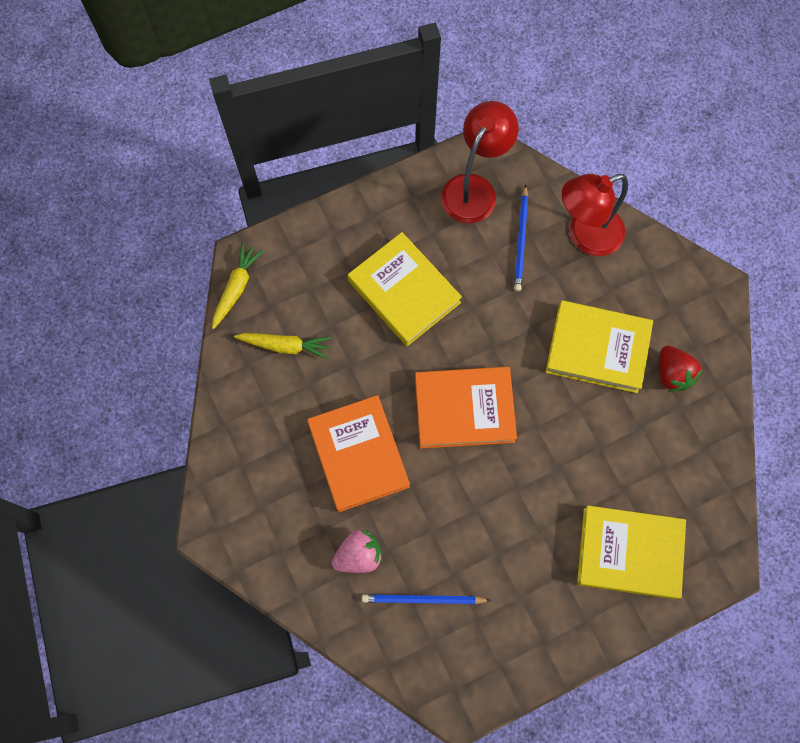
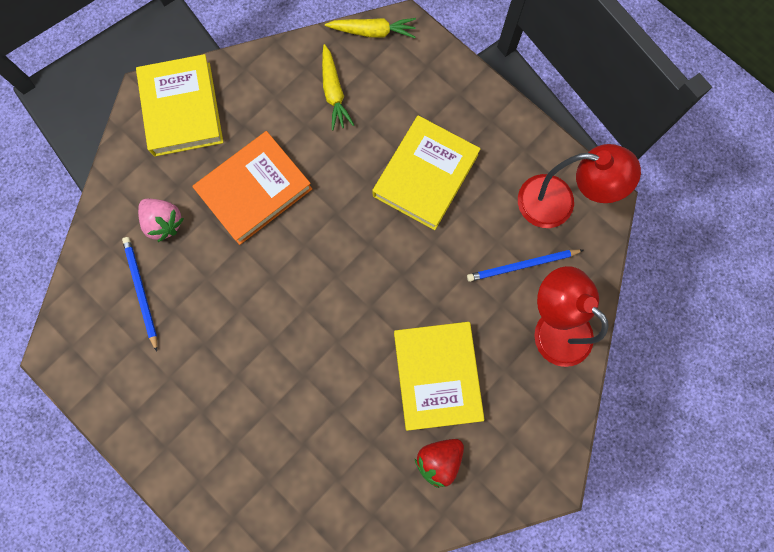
camera: 70 degrees right, 5 degrees up
orange book [415,367,517,449] -> none
yellow book [577,506,686,599] -> yellow book moved to [136,54,223,157]

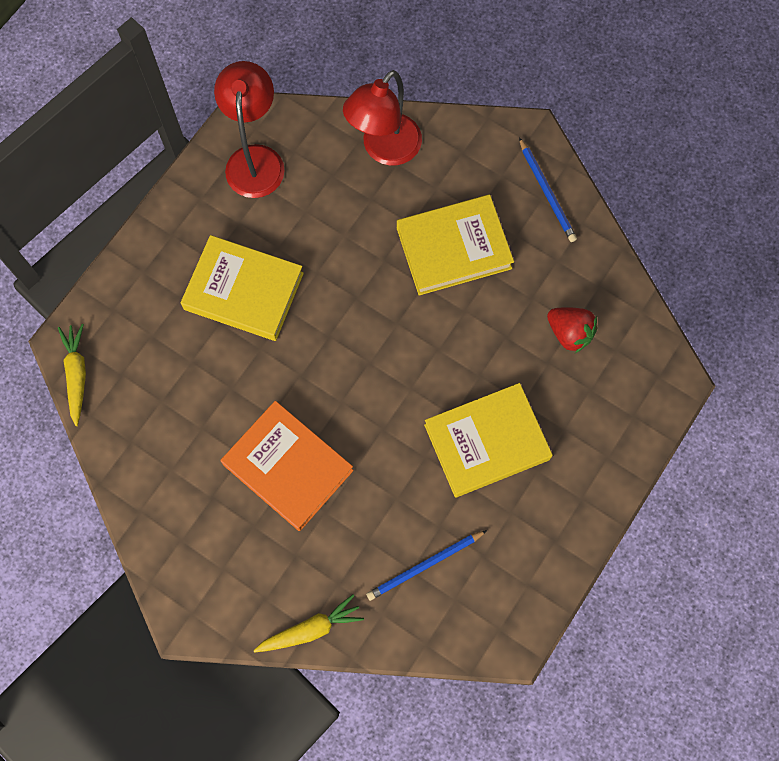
camera: 100 degrees left, 5 degrees down
yellow book [136,54,223,157] -> yellow book moved to [424,383,553,497]
pink strawberry [138,199,184,242] -> none
yellow carrot [322,44,354,131] -> yellow carrot moved to [254,594,364,653]
red strawberry [415,439,464,488] -> red strawberry moved to [547,307,597,353]
blue pencil [467,250,583,282] -> blue pencil moved to [519,137,577,242]

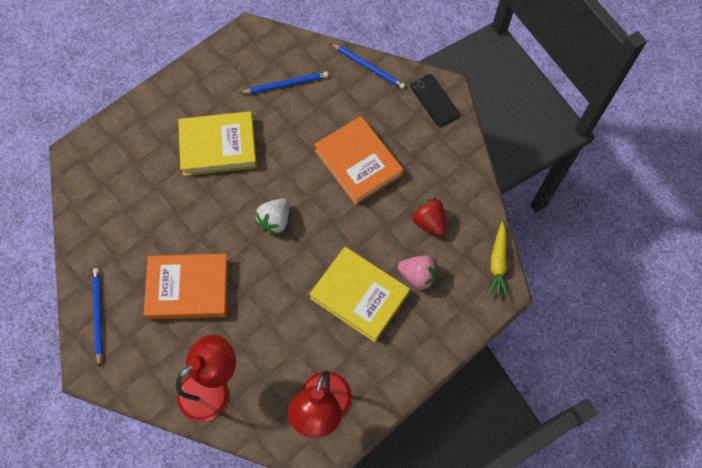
camera: 165 degrees left, 5 degrees down
yellow carrot [254,594,364,653] -> blue pencil [331,43,405,89]
yellow book [397,195,514,295] -> orange book [144,254,229,319]
red strawberry [547,307,597,353] -> red strawberry moved to [411,197,446,236]
none -> white strawberry [255,199,289,235]
none -> pink strawberry [398,255,438,290]
none -> black phone [410,74,460,127]

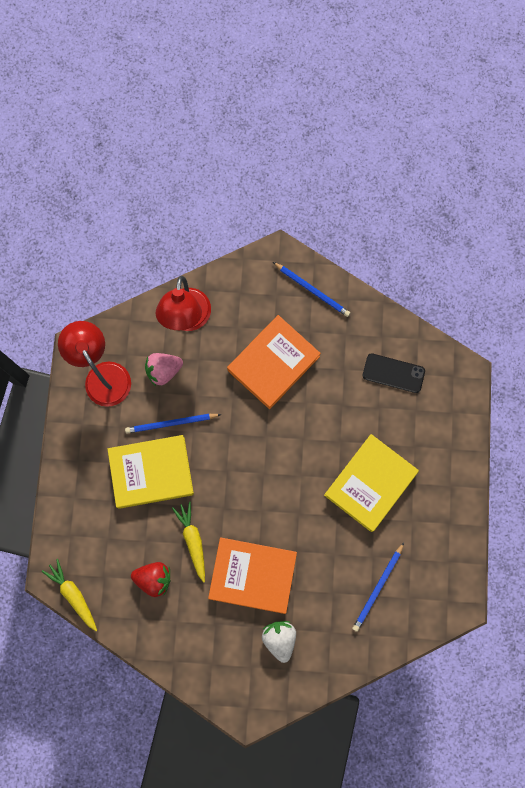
camera: 135 degrees right, 10 degrees up
white strawberry [255,199,289,235] -> white strawberry moved to [262,621,296,663]
blue pencil [331,43,405,89] -> blue pencil moved to [125,414,221,433]
pink strawberry [398,255,438,290] -> pink strawberry moved to [145,353,183,386]
black phone [410,74,460,127] -> black phone moved to [363,353,425,393]
none -> yellow carrot [172,502,205,583]

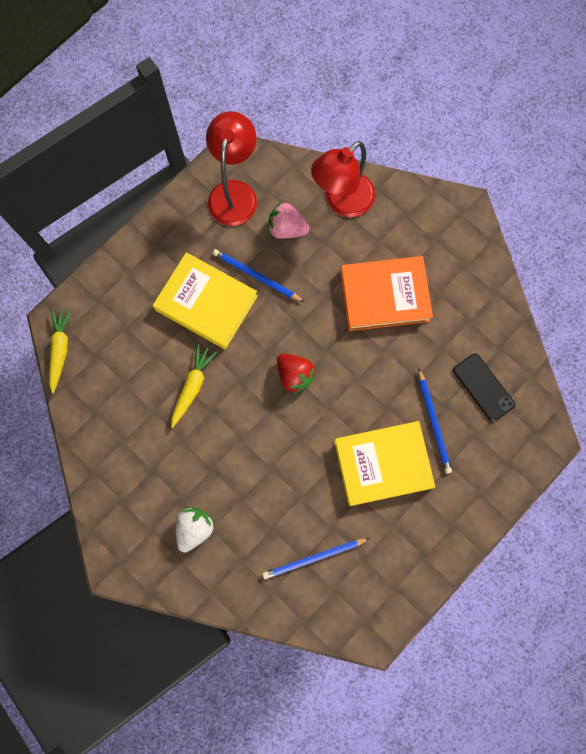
camera: 40 degrees right, 0 degrees up
red strawberry [131,562,170,597] -> red strawberry moved to [277,353,317,394]
orange book [208,537,297,614] -> none
blue pencil [273,262,350,317] -> blue pencil moved to [419,369,452,474]

